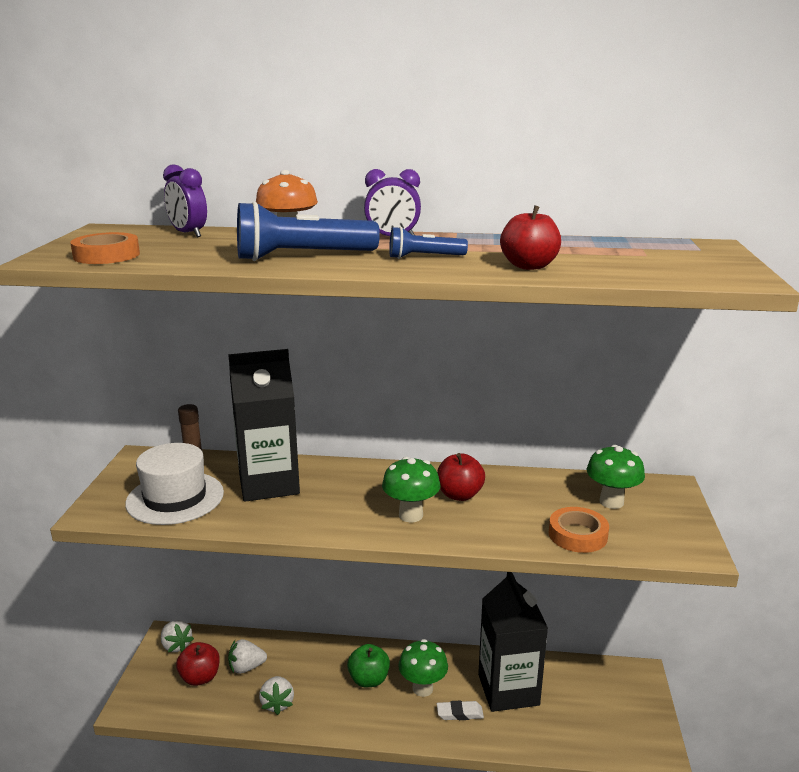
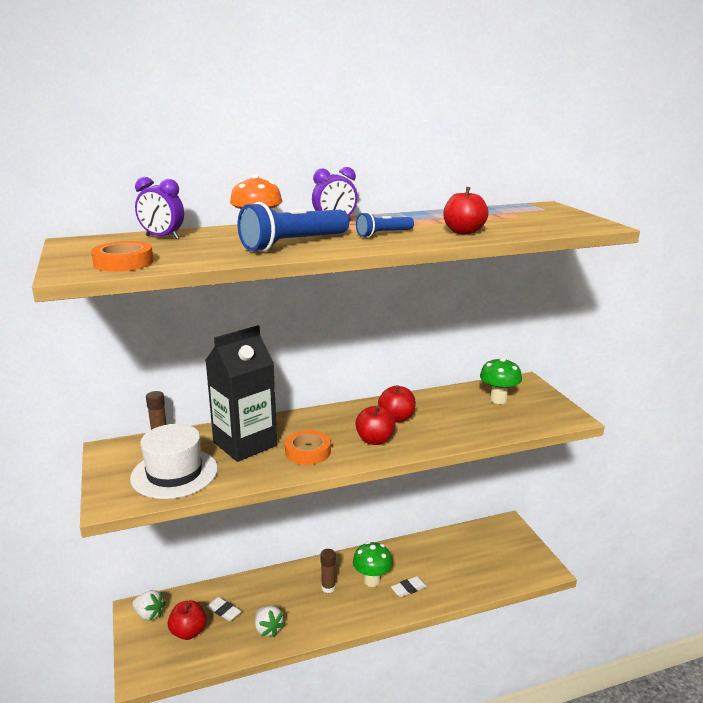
camera: 25 degrees left, 0 degrees up
white strawberry [228,639,267,674] -> white eraser [207,597,241,621]
green apple [347,644,390,687] -> brown glue stick [320,549,336,593]
green mushroom [382,457,440,523] -> red apple [355,406,396,445]
black carton [478,572,548,712] -> none
orange tape [549,507,609,553] -> orange tape moved to [285,430,331,465]

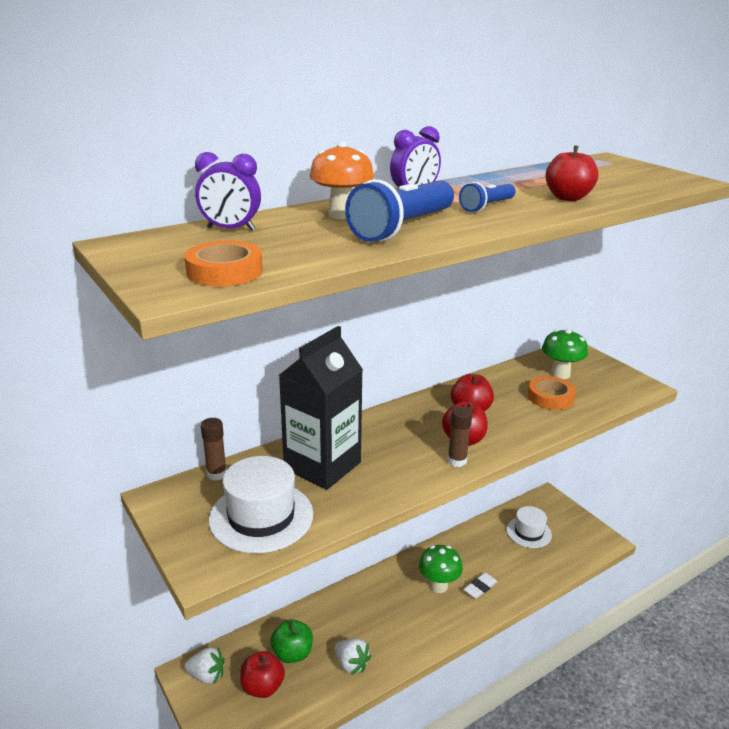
camera: 15 degrees left, 5 degrees up
white eraser [207,597,241,621] -> green apple [271,619,313,663]
orange tape [285,430,331,465] -> orange tape moved to [528,376,576,410]
brown glue stick [320,549,336,593] -> brown glue stick moved to [448,406,472,467]
none -> white hat [507,506,552,548]

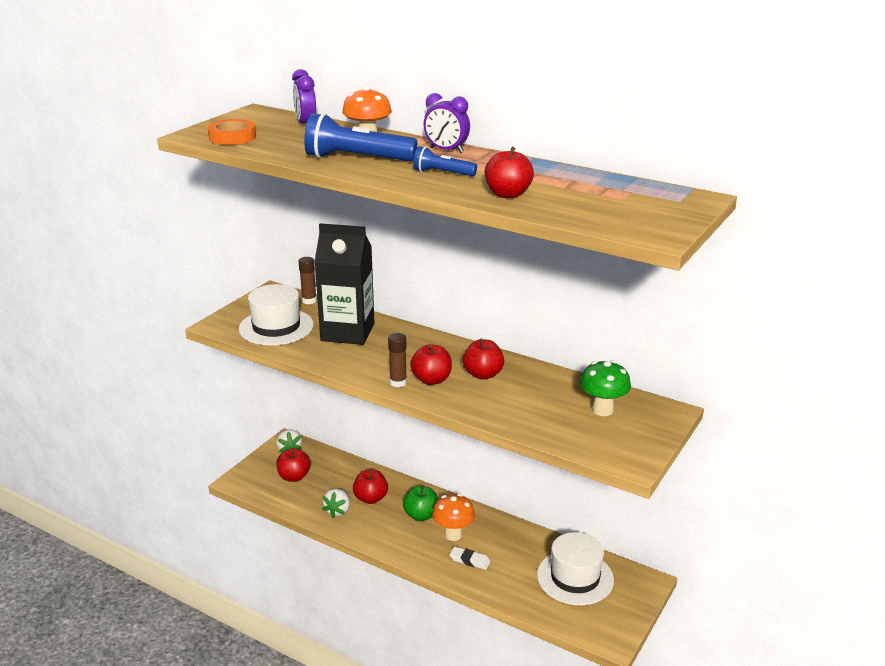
camera: 65 degrees right, 0 degrees up
green apple [271,619,313,663] -> green apple moved to [403,485,438,521]
green mushroom [419,545,463,593] -> orange mushroom [432,494,475,541]
white hat [507,506,552,548] -> white hat [537,532,614,605], size x1.51
orange tape [528,376,576,410] -> none
none -> red apple [353,469,388,504]

